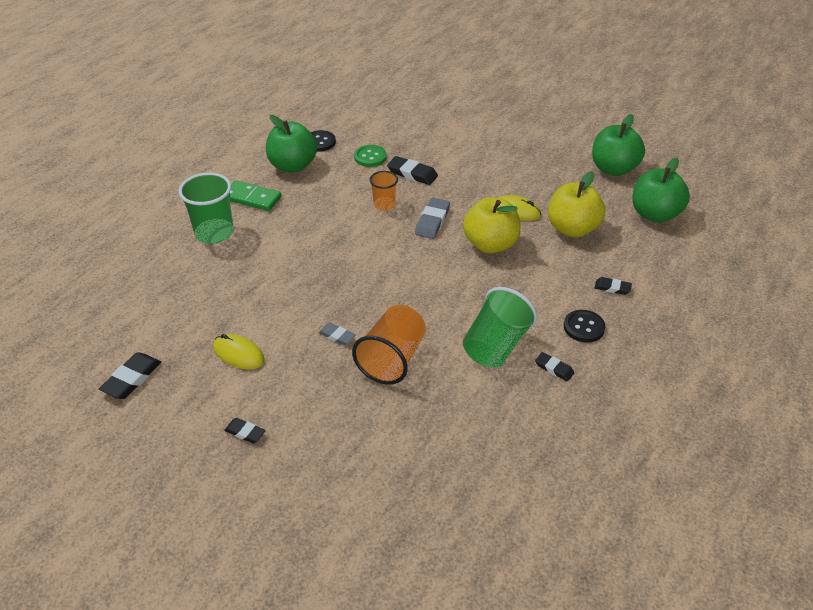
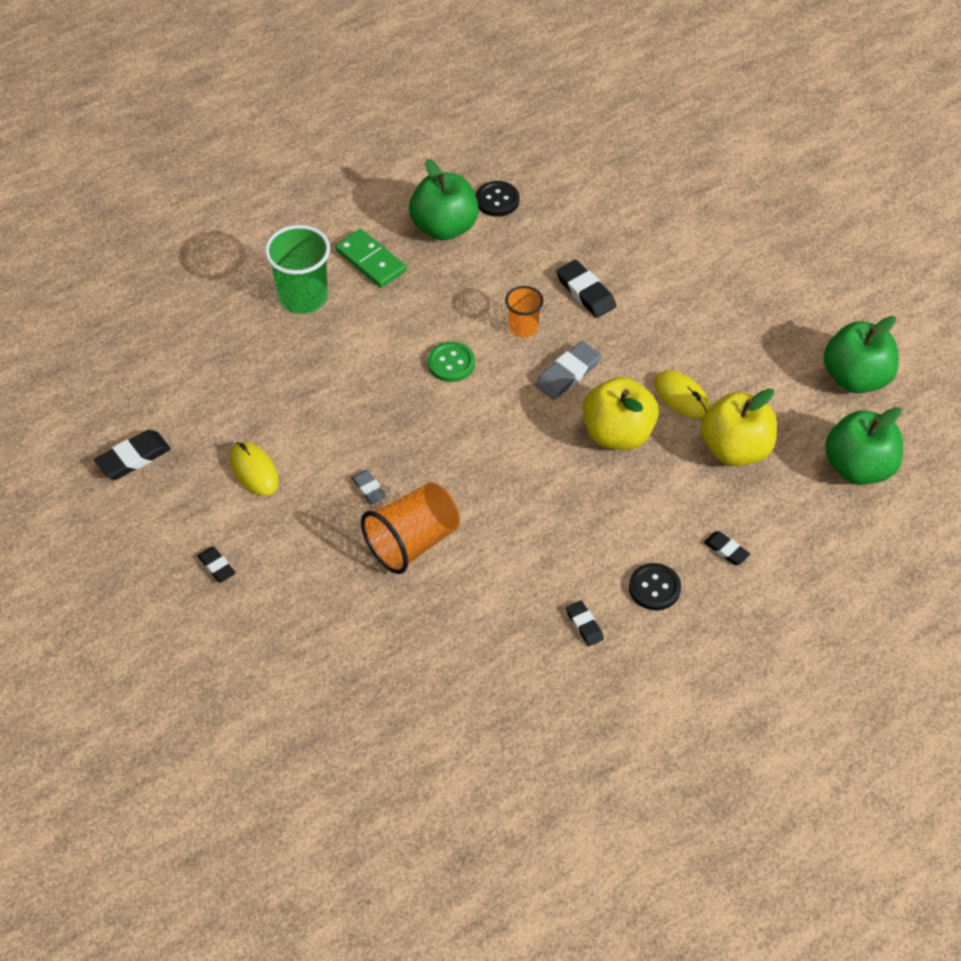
camera: 25 degrees right, 10 degrees up
green button [354,145,387,167] -> green button moved to [428,342,475,382]
green cup [463,287,537,368] -> none

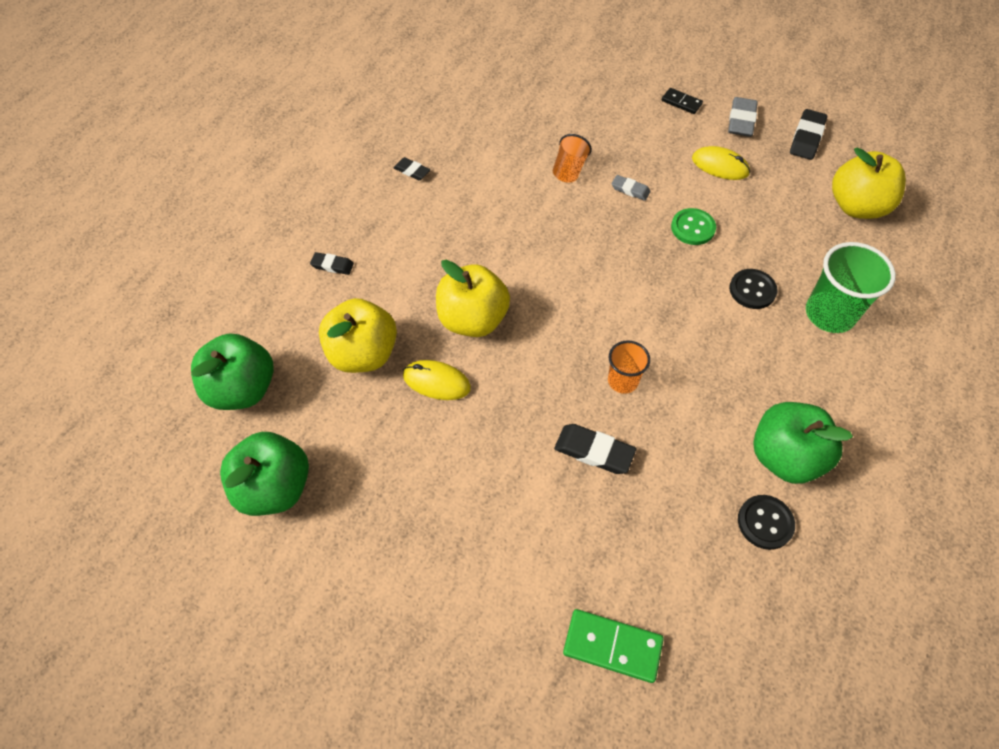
camera: 150 degrees right, 5 degrees up
black eraser [197,547,236,583] -> black domino [662,88,703,114]
green domino [335,229,406,288] -> green domino moved to [563,609,664,683]
orange cup [361,482,460,574] -> orange cup [553,134,592,183], size x0.58
green button [428,342,475,382] -> green button moved to [671,208,716,245]
grey eraser [535,341,601,400] -> grey eraser moved to [728,97,758,137]
black button [629,563,681,610] -> black button moved to [729,269,778,309]
none -> yellow apple [832,147,906,219]

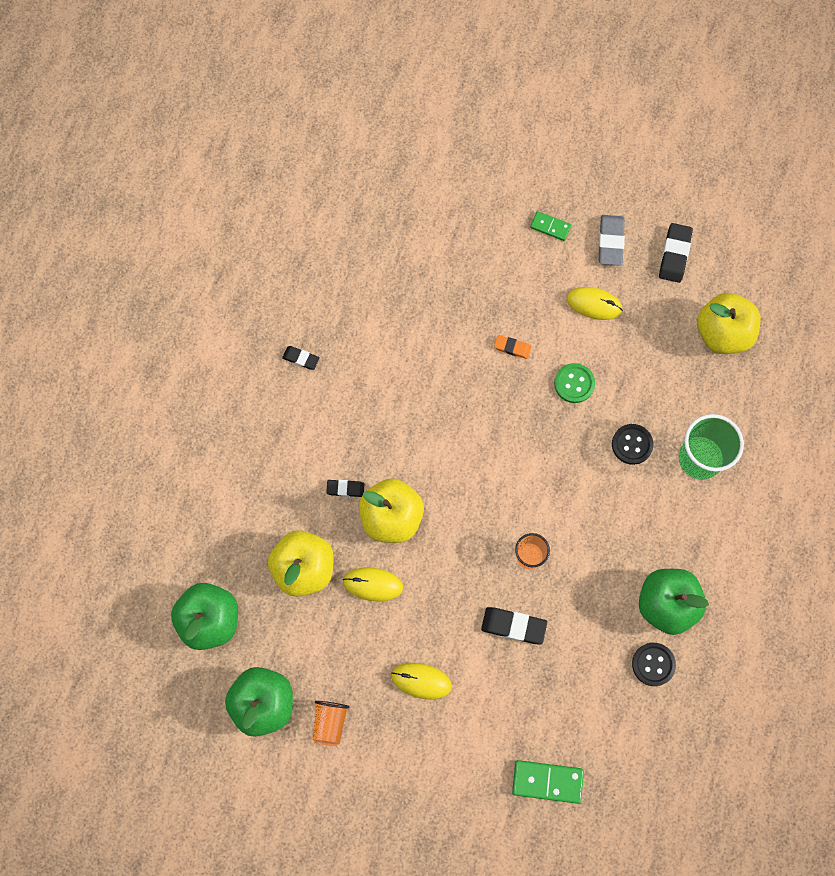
camera: 10 degrees left, 15 degrees up
black eraser [310,252,354,275] -> black eraser moved to [326,480,364,497]
orange cup [553,134,592,183] -> orange cup moved to [312,701,349,746]
grey eraser [612,175,650,201] -> orange eraser [494,335,531,359]
black domino [662,88,703,114] -> green domino [530,211,571,241]
none -> yellow mouse [391,663,452,699]

